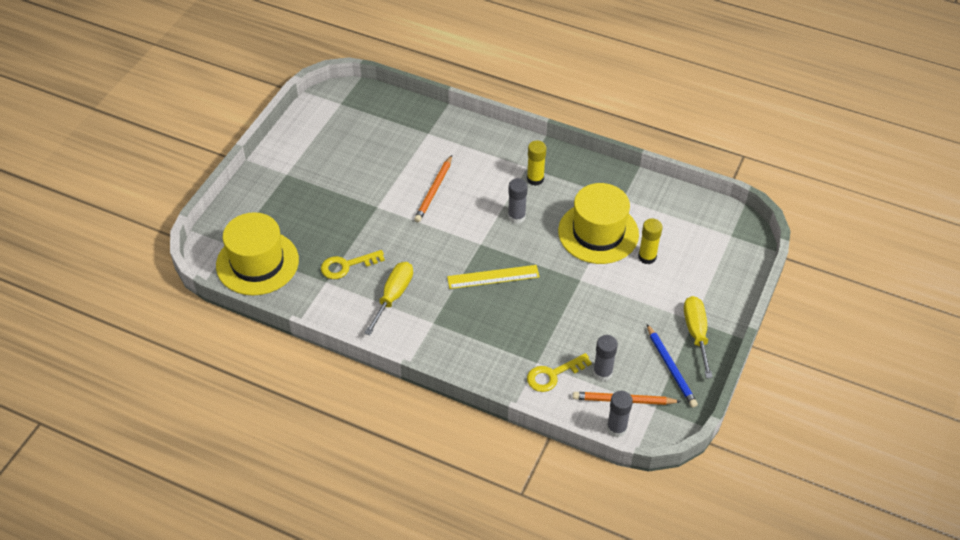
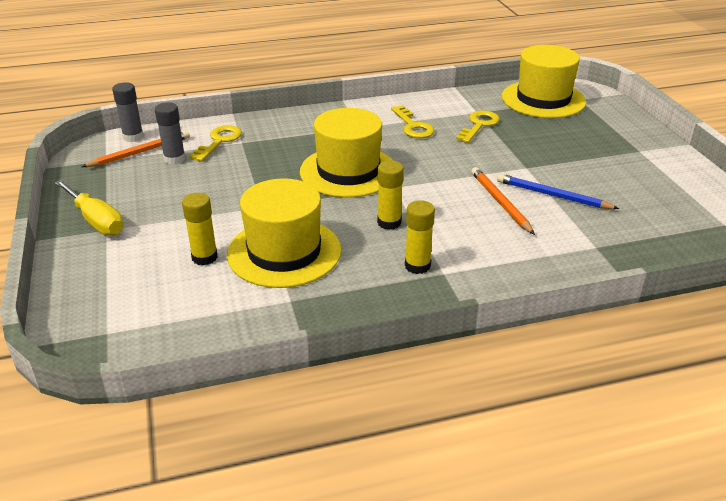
camera: 140 degrees right, 15 degrees down
yellow screwdriver [364,262,413,335] -> yellow key [391,106,435,138]
yellow ruler [447,265,540,289] -> yellow hat [300,108,393,198]
grey glue stick [508,178,528,224] -> yellow glue stick [377,161,404,230]
blue pencil [647,324,698,408] -> blue pencil moved to [497,174,619,209]

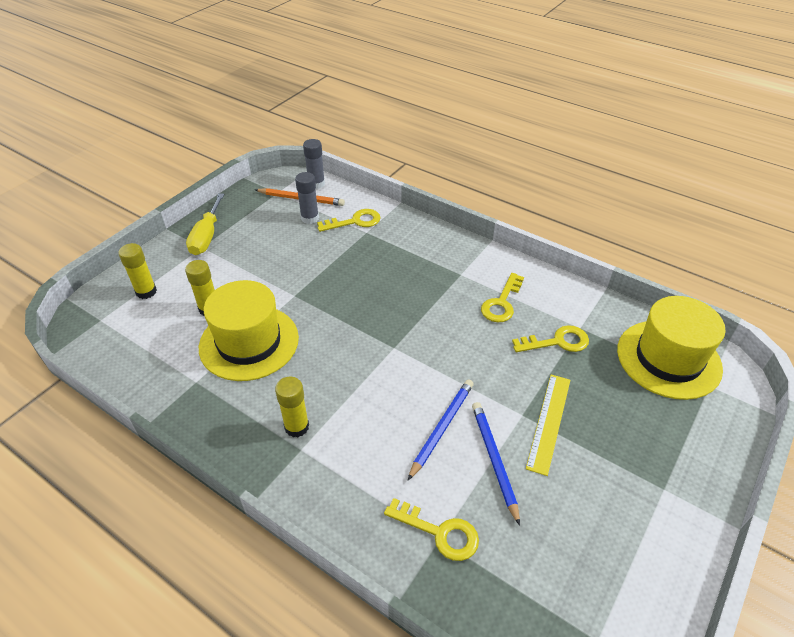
camera: 50 degrees right, 10 degrees up
yellow hat [300,108,393,198] -> none
yellow glue stick [377,161,404,230] -> yellow glue stick moved to [118,243,157,299]
orange pencil [471,167,535,235] -> blue pencil [408,379,474,480]
none -> yellow key [384,498,479,561]
none -> yellow ruler [526,374,570,476]

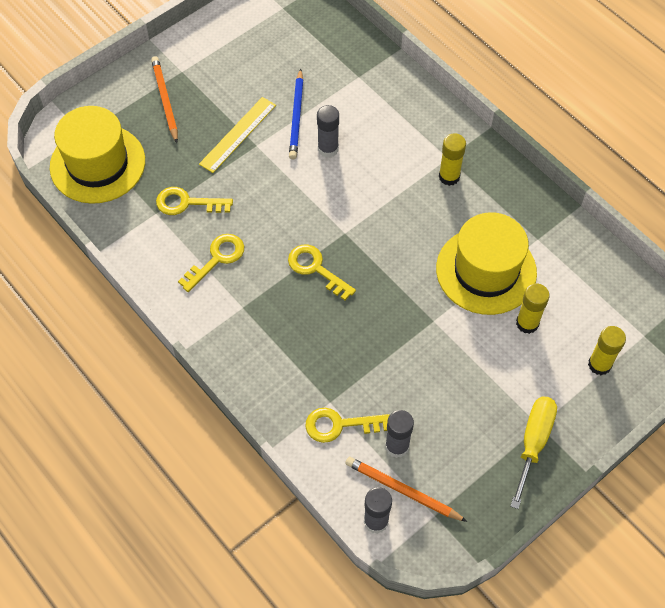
camera: 165 degrees left, 15 degrees up
yellow key [384,498,479,561] -> yellow key moved to [288,245,356,300]
blue pencil [408,379,474,480] -> grey glue stick [317,105,339,158]
none -> orange pencil [151,56,178,143]

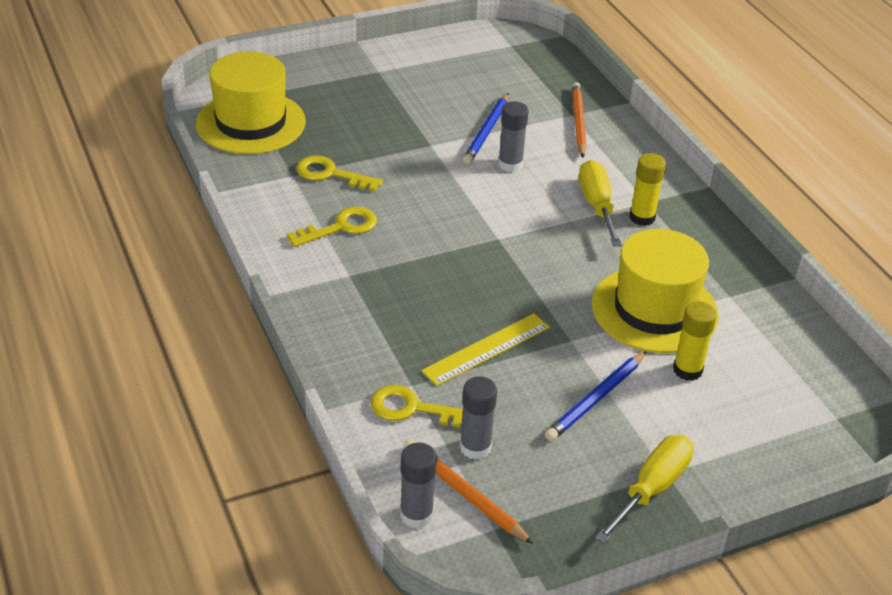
camera: 15 degrees right, 20 degrees down
orange pencil [151,56,178,143] -> orange pencil moved to [572,82,587,158]
yellow ruler [199,97,276,173] -> yellow ruler moved to [421,313,550,386]
yellow key [288,245,356,300] -> none
yellow glue stick [588,326,626,375] -> none
none -> blue pencil [545,351,647,441]
none -> yellow screwdriver [579,160,622,247]

